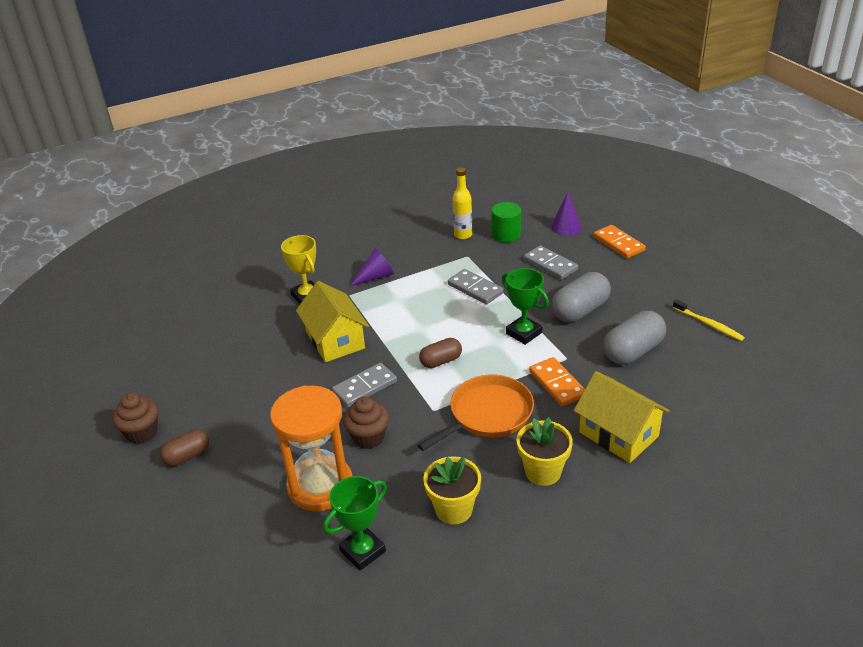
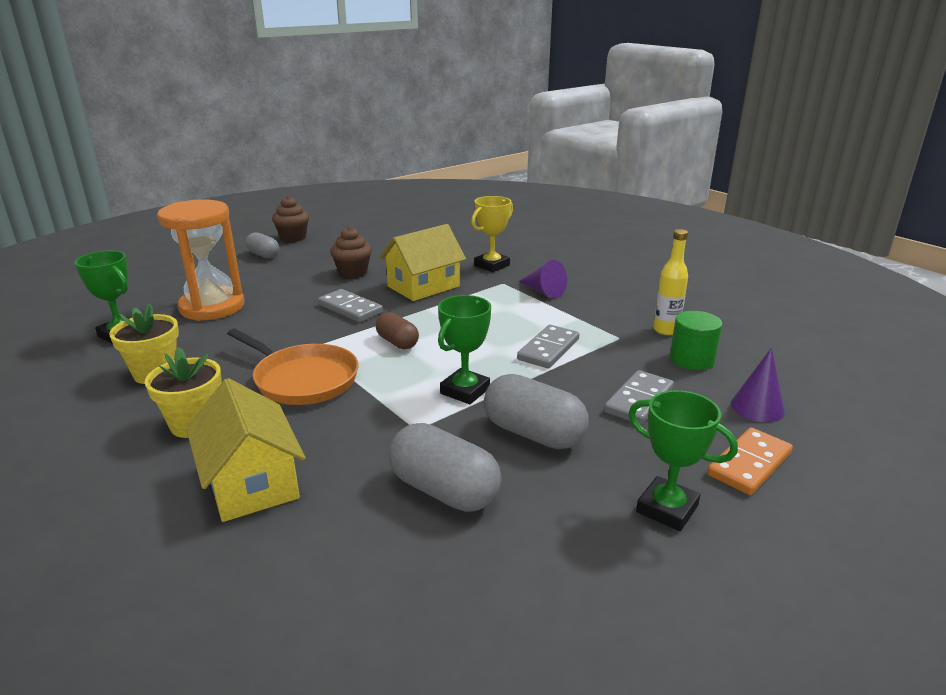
camera: 75 degrees right, 10 degrees down
brown capsule [160,429,209,466] -> grey capsule [245,232,279,259]
brown cupcake [343,396,389,449] -> brown cupcake moved to [330,227,372,279]
orange domino [529,357,585,406] -> none
yellow house [574,371,670,463] -> yellow house turned 60 degrees counterclockwise [186,378,306,522]
yellow toothbrush [673,299,745,341] -> none
none -> green trophy [628,390,738,531]

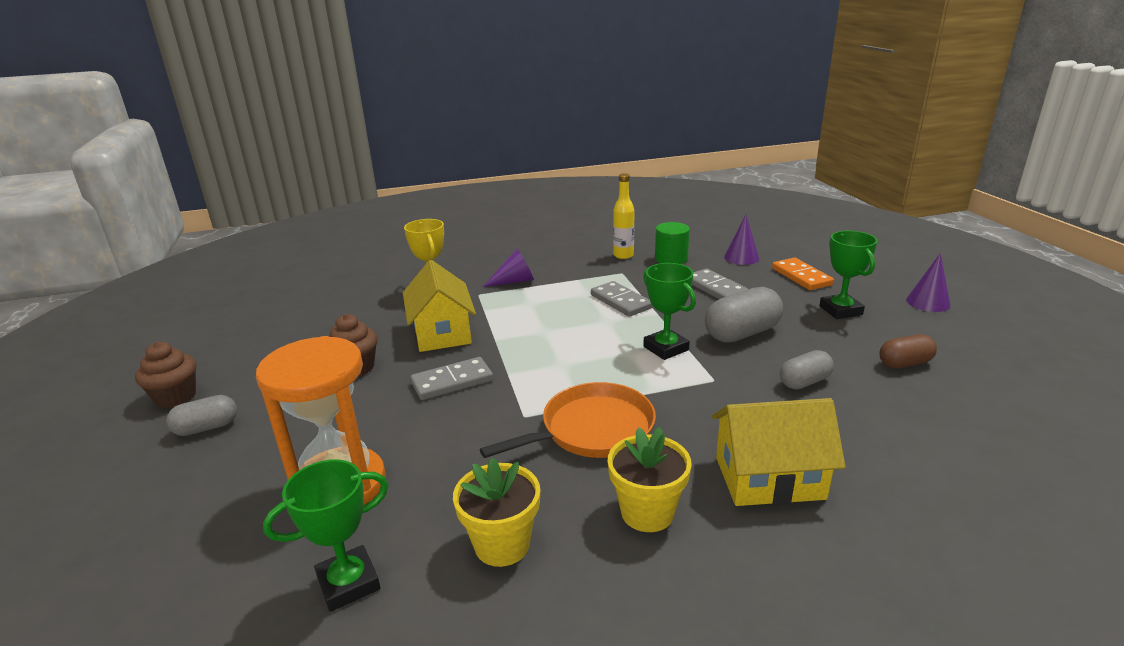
camera: 65 degrees left, 0 degrees up
brown capsule [376,312,419,349] -> brown capsule moved to [879,334,937,368]
grey capsule [389,423,502,512] -> grey capsule [780,350,834,389], size x0.61
green trophy [628,390,738,531] -> green trophy turned 75 degrees counterclockwise [819,231,878,319]
none -> purple cone [906,253,951,312]

